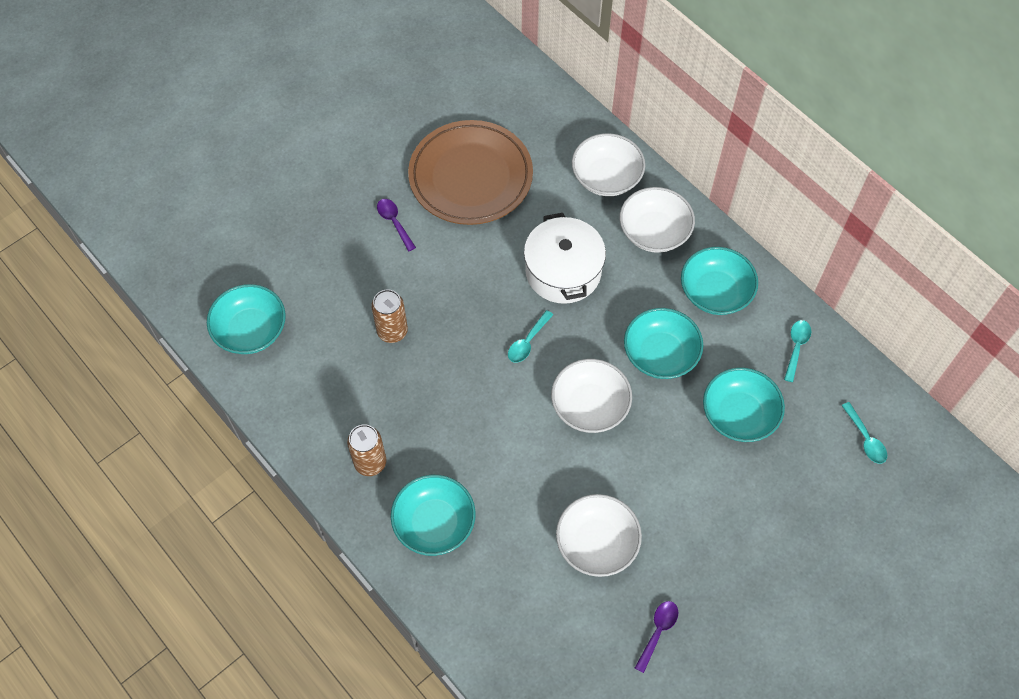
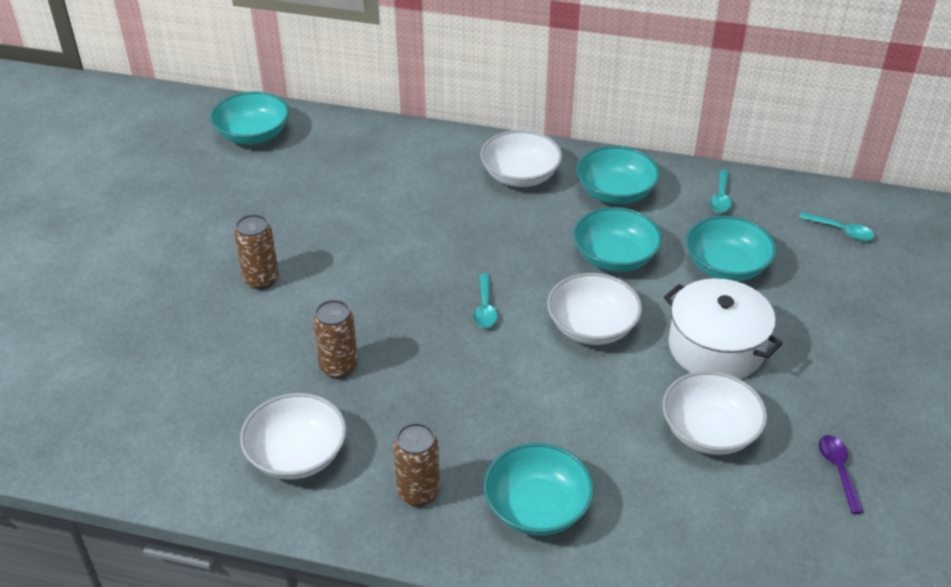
camera: 35 degrees left, 20 degrees down
turquoise bowl [207,284,286,354] -> turquoise bowl moved to [210,91,289,145]
purple spoon [377,199,416,251] -> brown can [234,214,279,290]
brown plate [408,120,533,225] -> none
white pot [524,213,606,304] -> white pot moved to [664,278,783,379]
white bowl [572,133,645,196] -> white bowl moved to [240,393,346,479]
turquoise spoon [784,320,811,382] -> turquoise spoon turned 150 degrees counterclockwise [710,170,732,213]

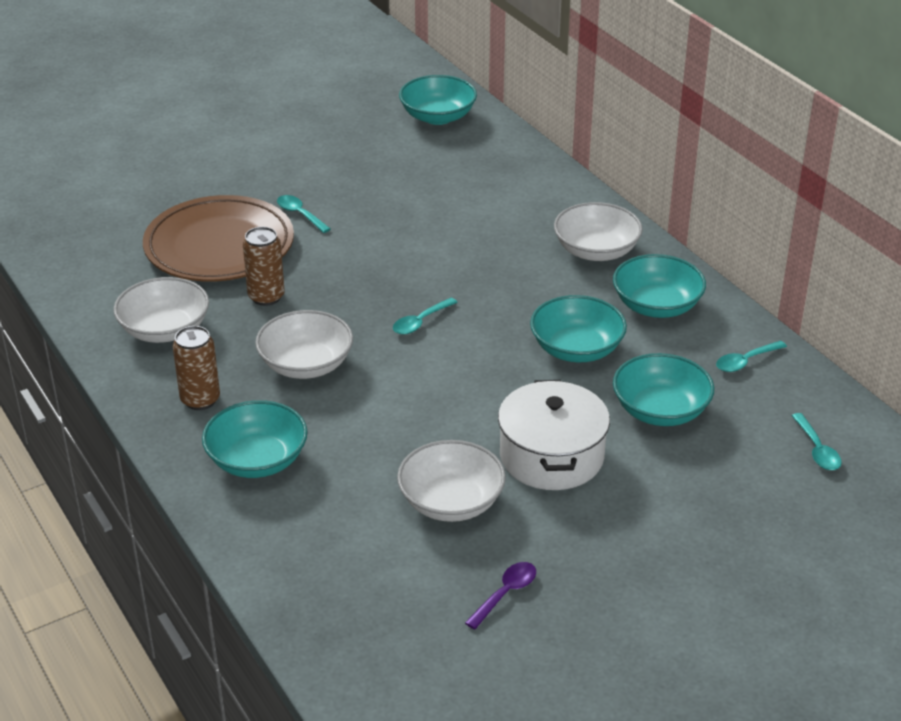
camera: 45 degrees right, 5 degrees down
brown can [234,214,279,290] -> turquoise spoon [277,195,331,233]
white bowl [547,273,642,345] -> white bowl moved to [255,310,353,379]
none -> brown plate [143,195,294,282]

